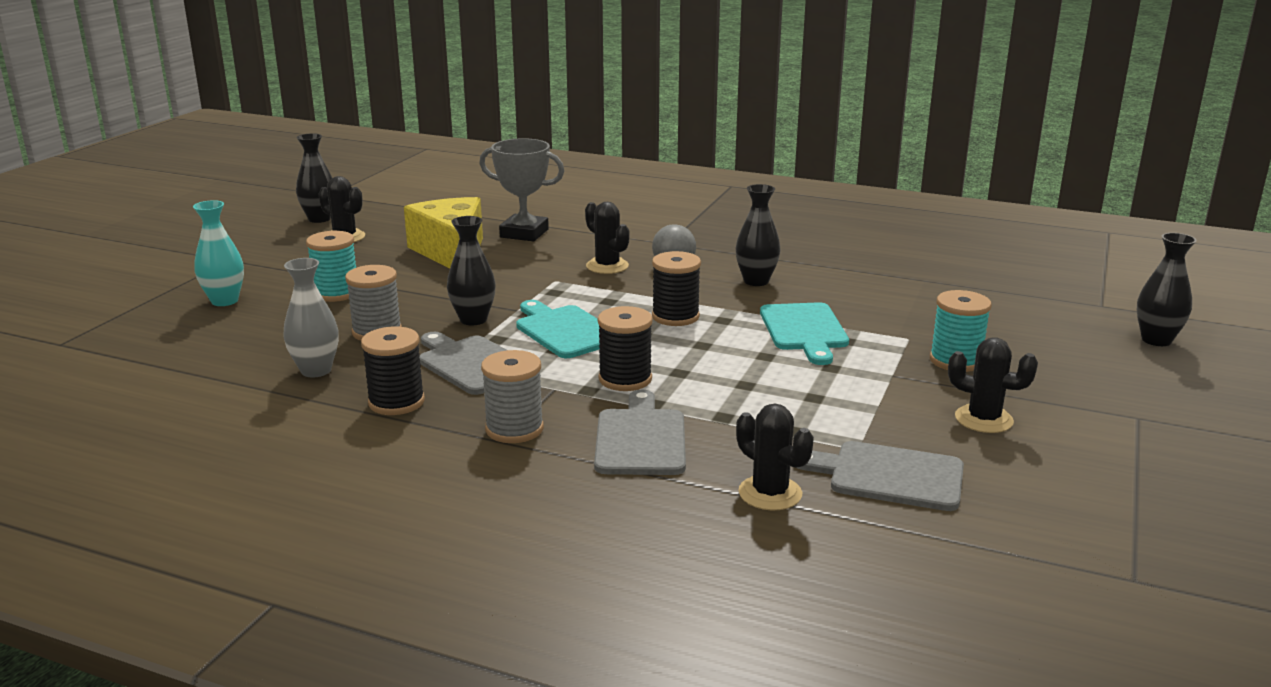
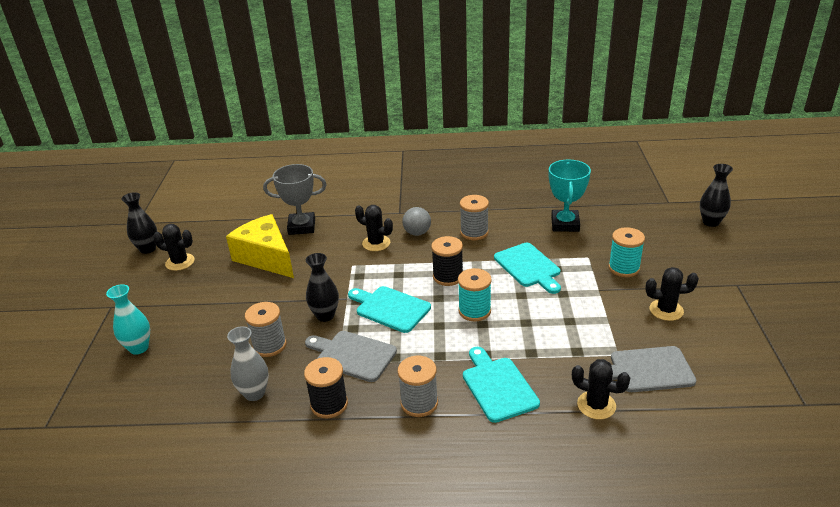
camera: 20 degrees left, 10 degrees up
turquoise spool [306,231,356,302] -> turquoise spool moved to [458,268,492,322]
grey cutting board [594,390,686,475] -> turquoise cutting board [463,347,540,423]
black spool [598,306,653,391] -> none
black vase [736,184,781,286] -> grey spool [460,195,489,240]
none -> turquoise trophy [549,160,591,232]

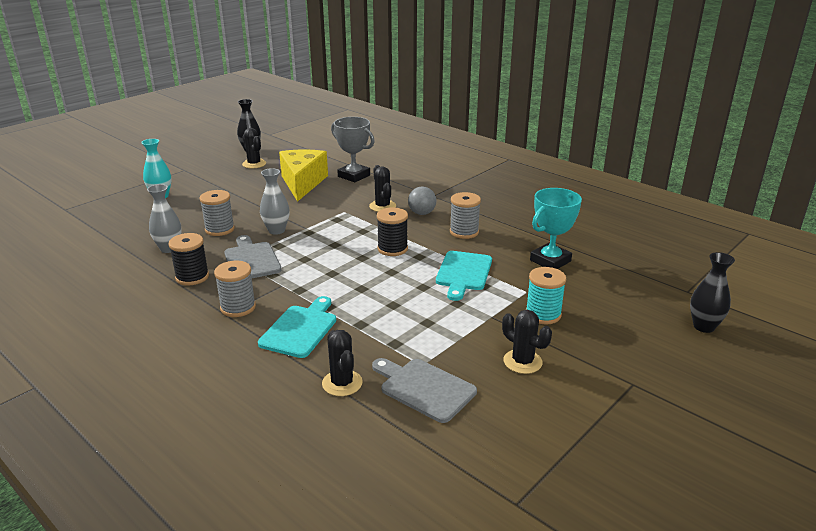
camera: 40 degrees right, 5 degrees down
black vase [306,253,339,322] -> grey vase [260,168,289,235]
turquoise cutting board [348,286,431,333] -> none
turquoise spool [458,268,492,322] -> none

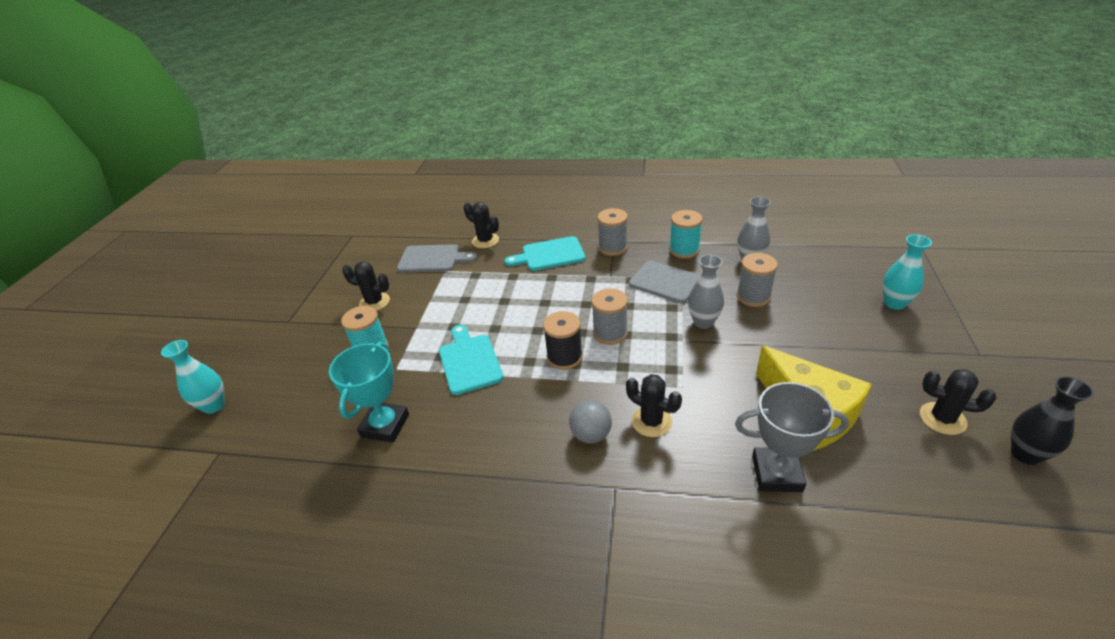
camera: 150 degrees right, 10 degrees up
black spool [168,233,209,286] -> turquoise spool [669,210,703,259]
turquoise cutting board [258,296,336,358] -> turquoise cutting board turned 90 degrees clockwise [505,236,586,271]
grey spool [450,192,481,239] -> grey spool moved to [591,288,628,345]
black vase [690,252,735,333] -> turquoise vase [161,340,225,414]

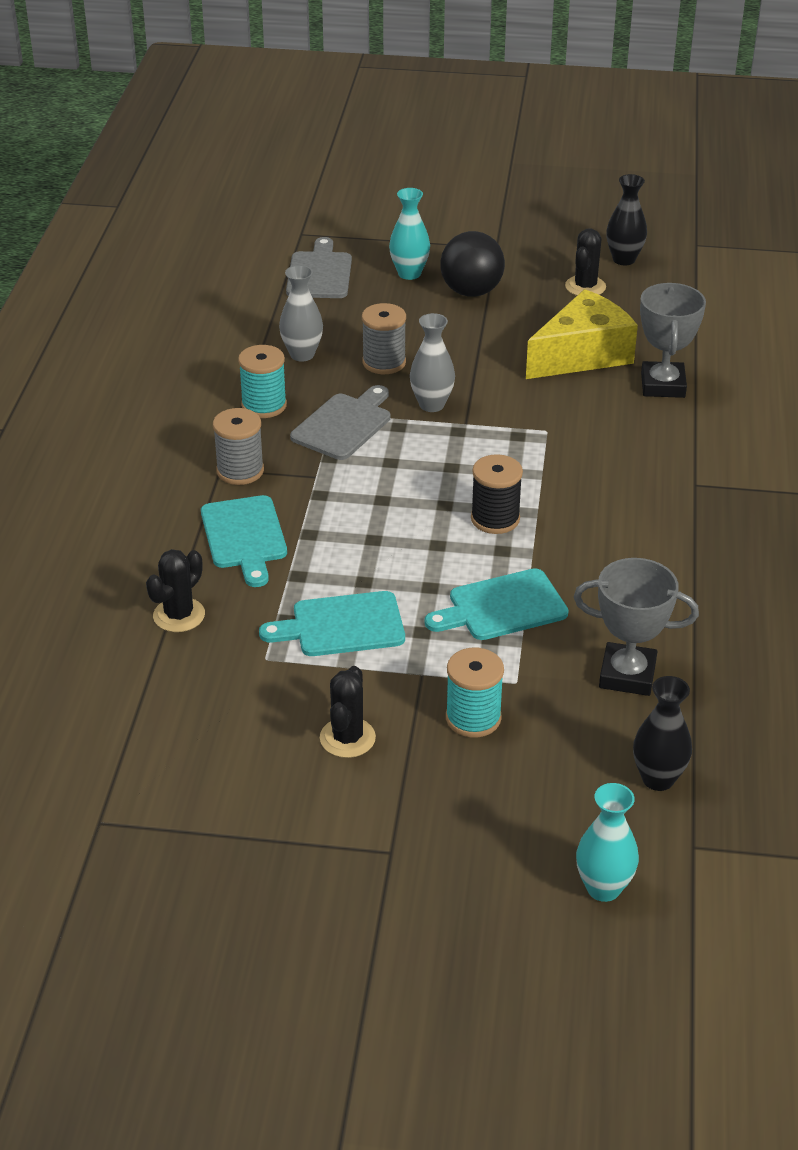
camera: 95 degrees left, 0 degrees up
turquoise trophy [329,342,409,443] -> grey trophy [574,558,699,696]
grey cutting board [397,244,477,272] -> grey cutting board moved to [286,237,352,298]
grey ball [569,400,612,443] -> none
grey spool [591,288,628,345] -> none
black cactus [626,374,682,437] -> none
none -> turquoise cutting board [259,591,405,656]
none -> black ball [440,231,505,297]
none -> black vase [633,676,692,791]

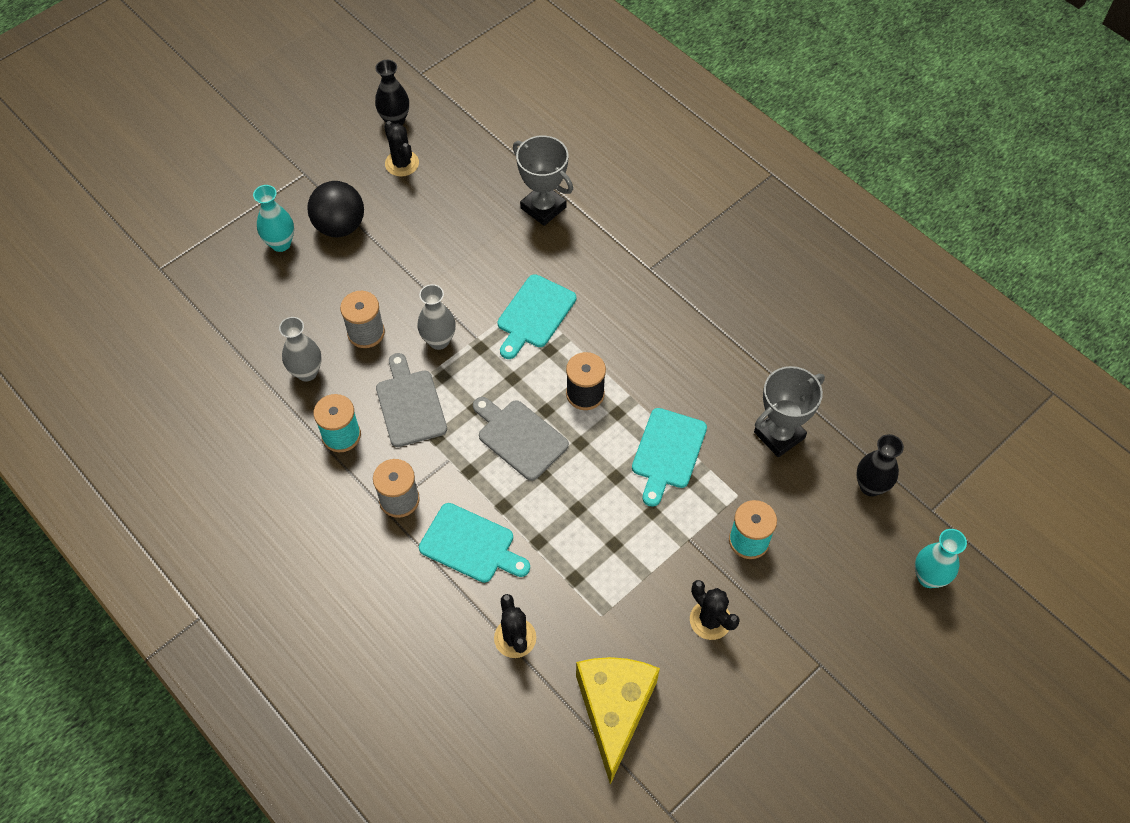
camera: 50 degrees left, 20 degrees up
turquoise cutting board [259,591,405,656] -> turquoise cutting board moved to [497,274,576,359]
grey cutting board [286,237,352,298] -> grey cutting board moved to [473,397,569,481]
yellow cheese [526,289,638,379] -> yellow cheese moved to [576,657,660,785]

